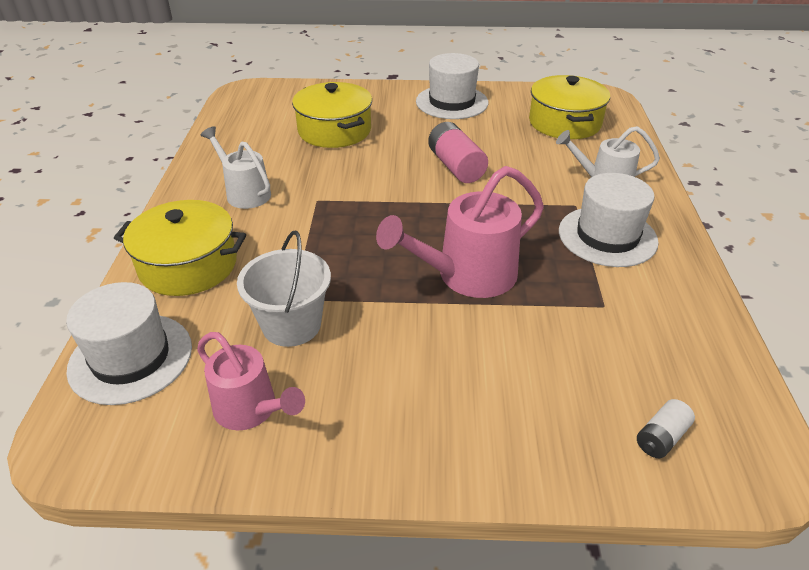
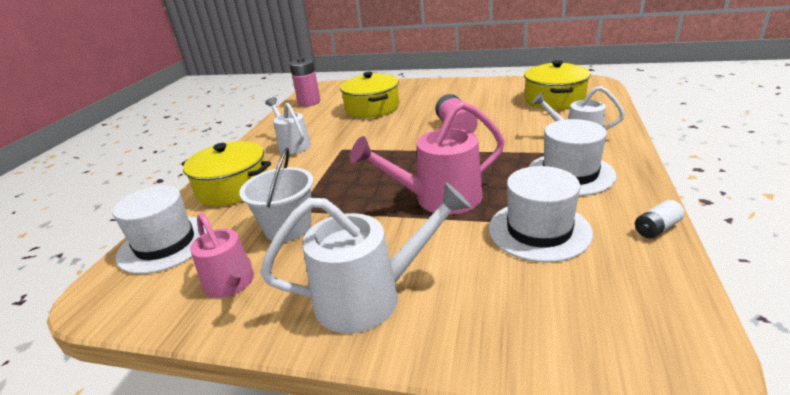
camera: 15 degrees right, 10 degrees down
white hat [416,53,489,119] -> white hat moved to [489,166,593,262]
white battery [637,399,695,458] -> white battery moved to [635,200,684,238]
none -> white watering can [260,182,471,333]
none -> pink battery [289,57,320,106]

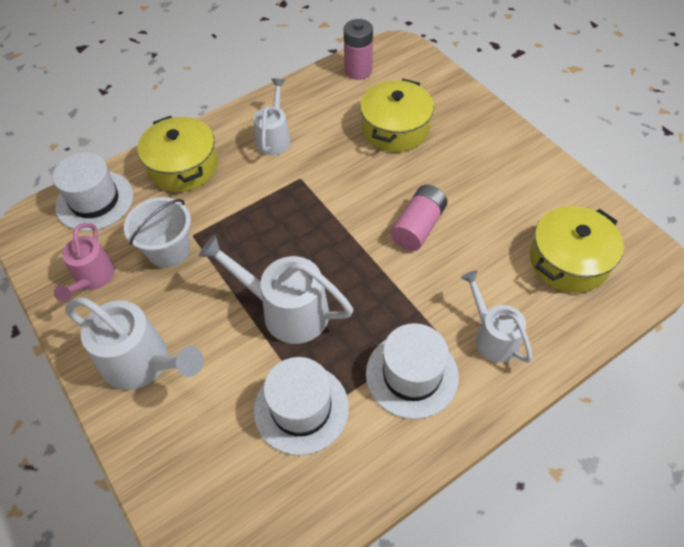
camera: 40 degrees right, 25 degrees up
pink watering can [350,101,505,215] -> white watering can [198,235,353,344]
white battery [635,200,684,238] -> none

